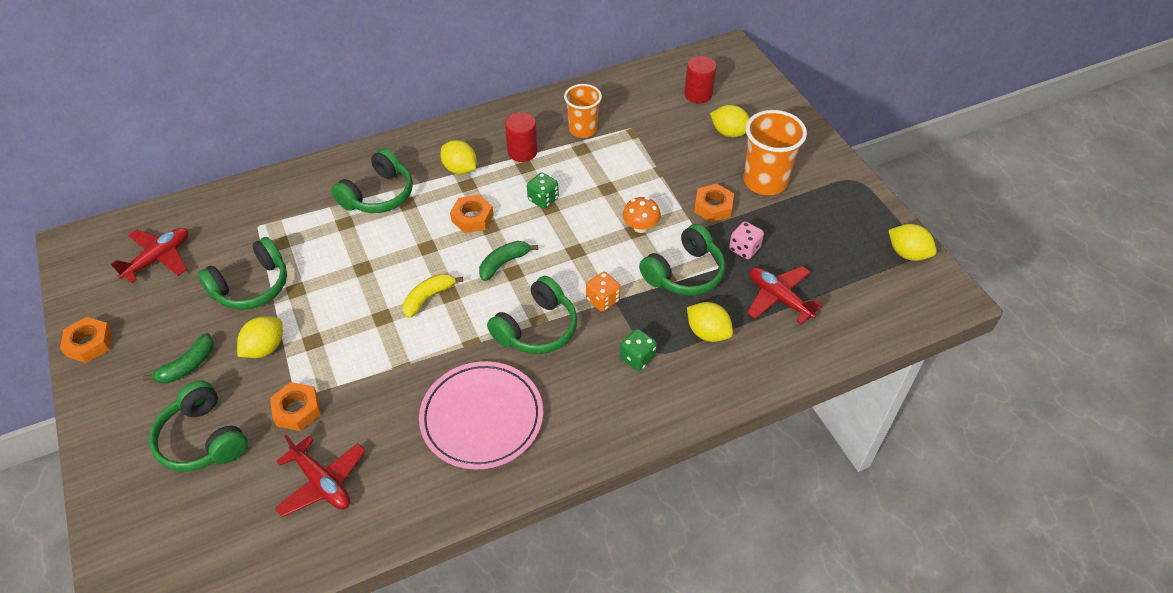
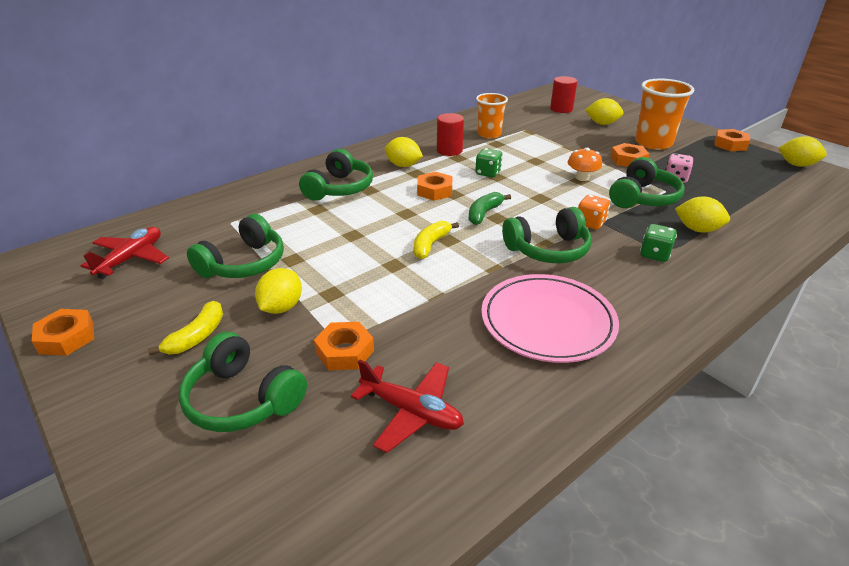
camera: 15 degrees left, 15 degrees down
green banana [143,333,214,383] -> yellow banana [148,301,223,355]
green headphones [487,276,577,354] -> green headphones turned 45 degrees clockwise [502,207,592,263]
red plane [747,266,824,324] -> none
none -> orange nut [714,129,750,151]

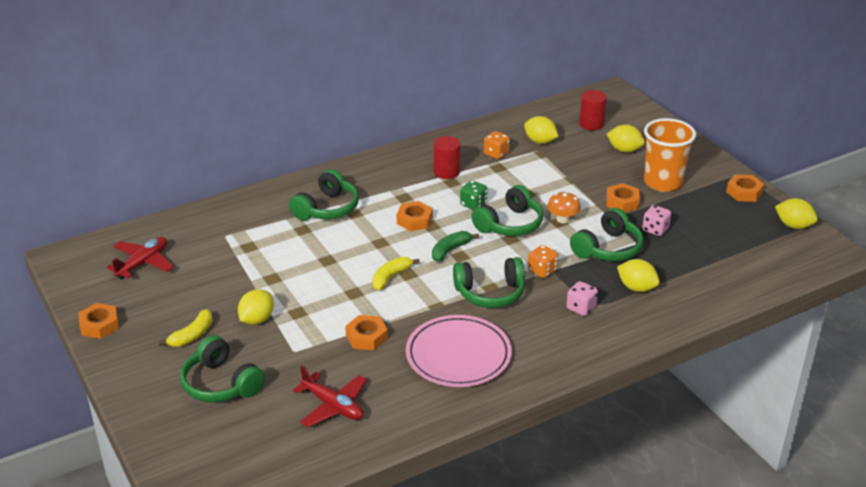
camera: 10 degrees right, 0 degrees up
green headphones [187,214,284,278] -> green headphones moved to [472,185,543,236]
orange nut [314,322,374,370] -> orange nut moved to [345,315,388,350]
yellow lemon [385,137,423,167] -> yellow lemon moved to [524,116,558,144]
orange cup [476,93,508,139] -> orange dice [484,131,510,159]
green dice [640,224,677,262] -> pink dice [566,281,598,316]

